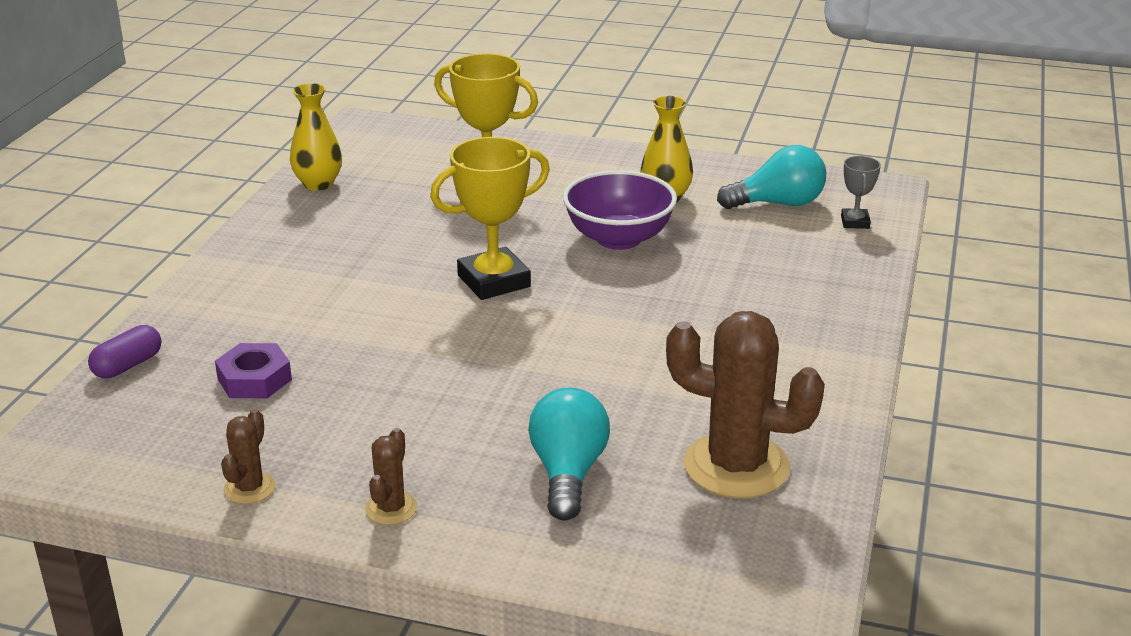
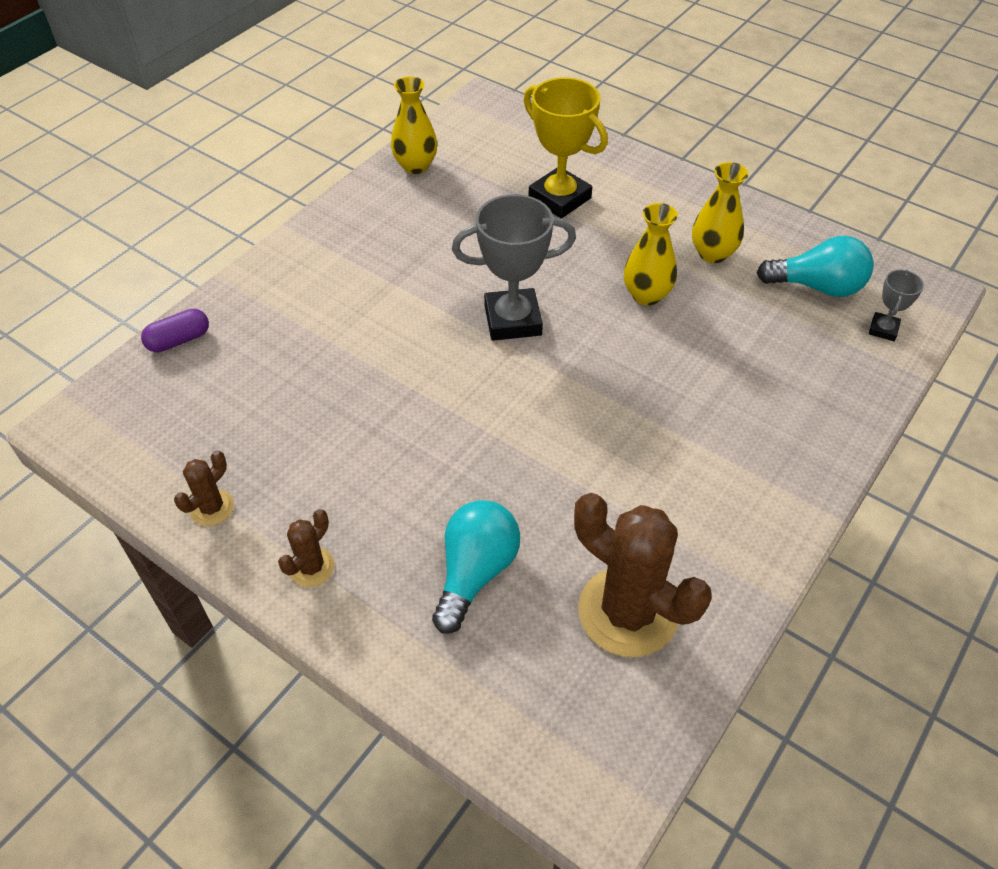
camera: 20 degrees right, 20 degrees up
purple nut [215,343,292,398] -> none
yellow trophy [430,137,550,300] -> grey trophy [452,194,576,341]
purple bowl [563,170,677,250] -> yellow vase [624,203,678,305]

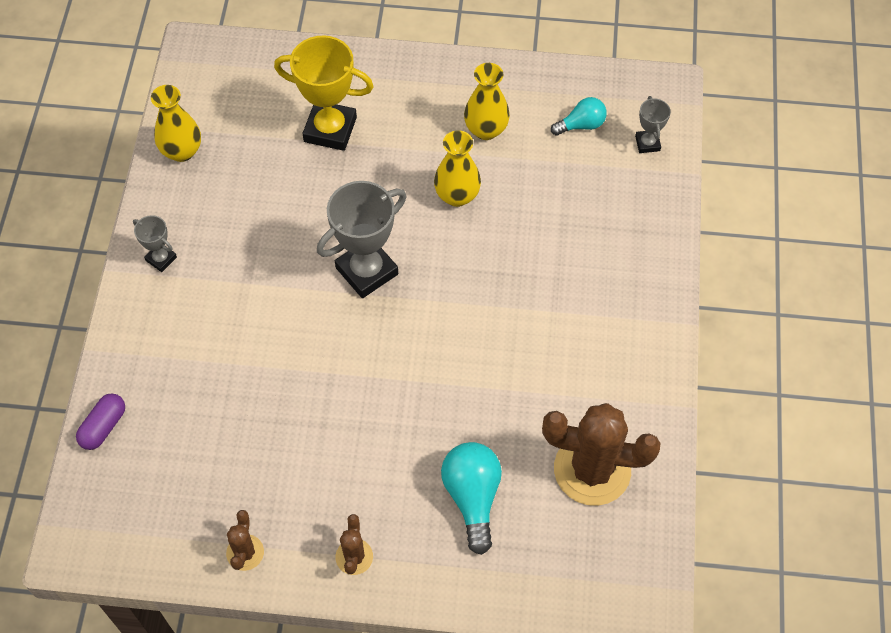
camera: 30 degrees left, 10 degrees up
turquoise light bulb [757,236,873,297] -> turquoise light bulb [551,97,607,136], size x0.62
none -> grey trophy [133,215,177,272]

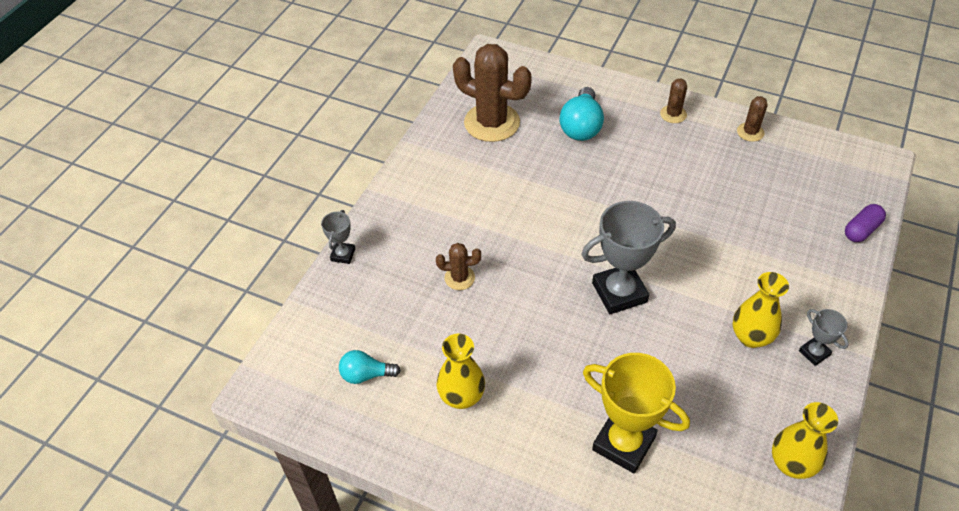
camera: 160 degrees left, 10 degrees down
yellow vase [434,130,481,207] -> yellow vase moved to [733,272,789,348]
grey trophy [635,96,671,153] -> grey trophy moved to [321,210,355,264]
none -> brown cactus [436,243,481,290]

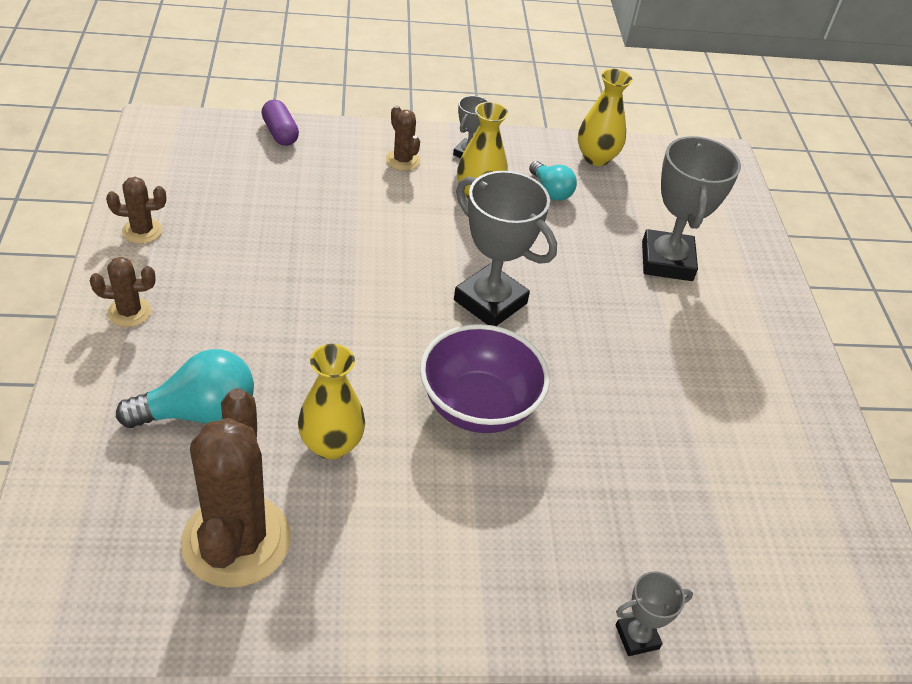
camera: 125 degrees left, 5 degrees down
turquoise light bulb [339,350,401,384] -> turquoise light bulb moved to [529,161,577,201]
brown cactus [436,243,481,290] -> brown cactus moved to [386,106,420,171]
yellow vase [436,334,485,409] -> yellow vase moved to [298,344,365,460]
yellow trophy [583,353,690,473] -> grey trophy [642,136,741,281]
purple capsule [845,204,886,242] -> purple capsule turned 45 degrees clockwise [261,100,299,146]
none -> purple bowl [420,324,550,433]

